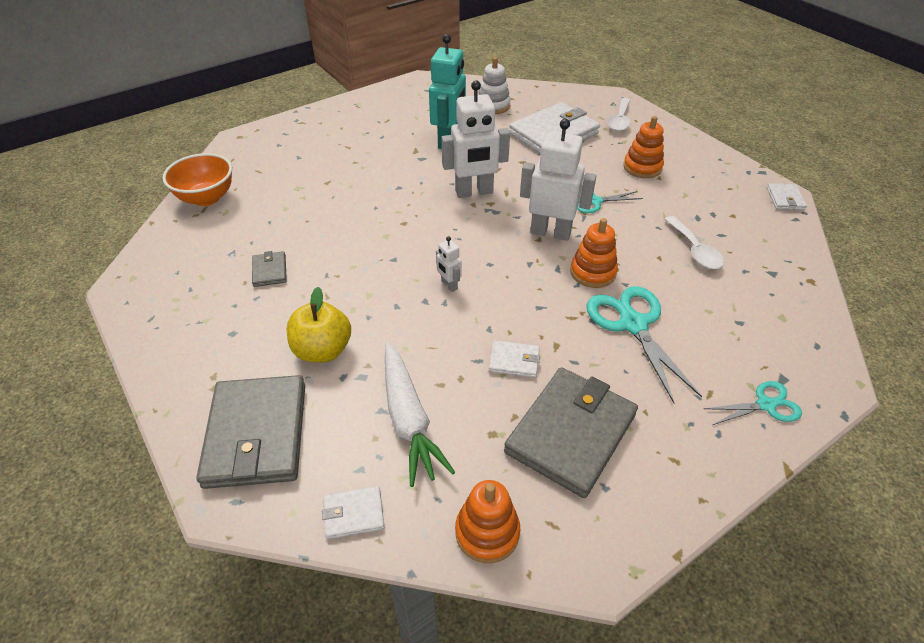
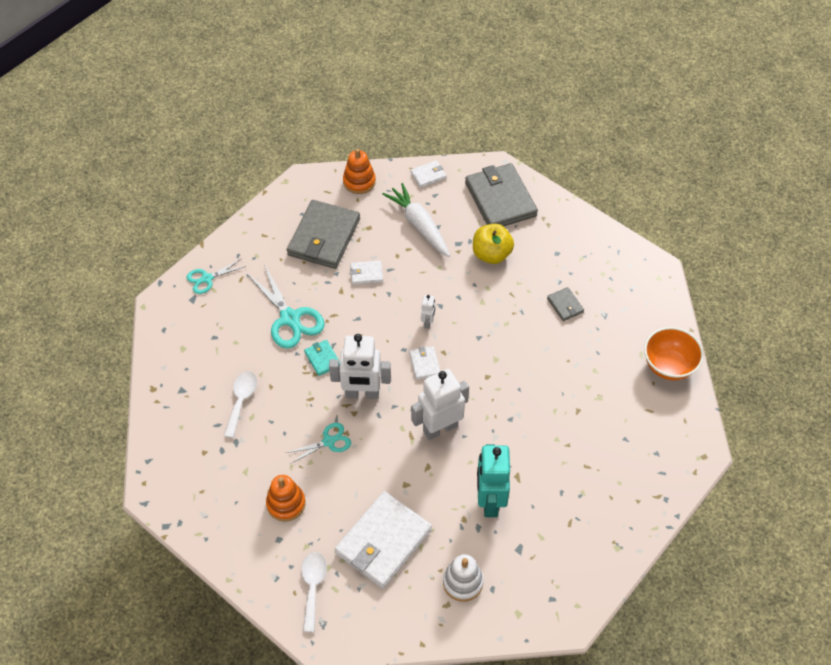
camera: 165 degrees right, 10 degrees up
white robot [436,236,462,292] -> white robot turned 60 degrees clockwise [421,295,435,329]
orange stacking toy [570,218,618,288] -> turquoise wallet [304,340,340,376]
white spoon [664,216,724,269] -> white spoon turned 45 degrees clockwise [224,372,257,438]
white wallet [767,183,807,210] -> white wallet moved to [409,346,440,380]

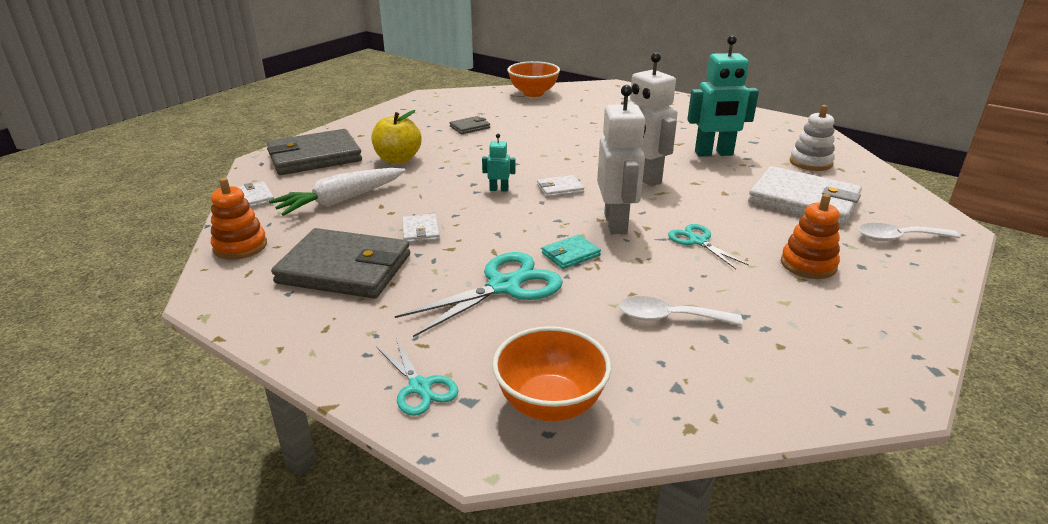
camera: 95 degrees left, 25 degrees down
white robot [421,295,435,329] -> turquoise robot [482,134,515,192]
none -> orange bowl [492,326,611,421]

